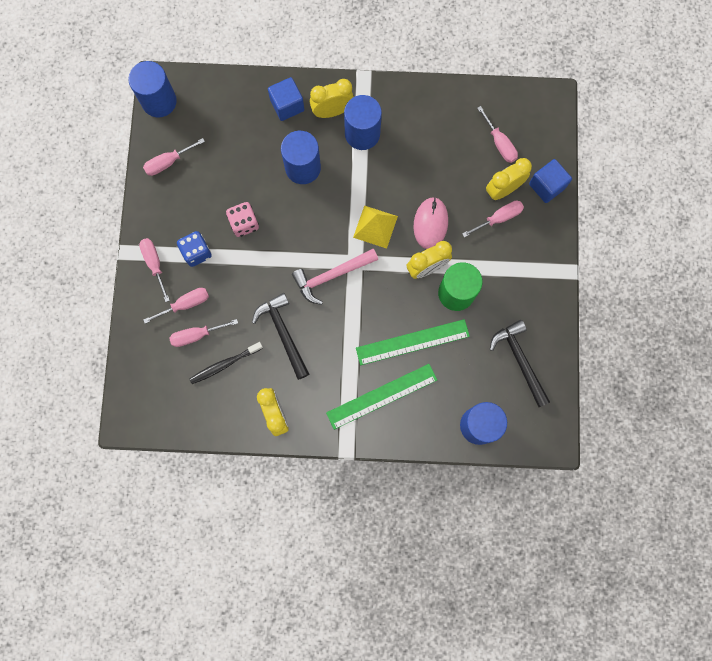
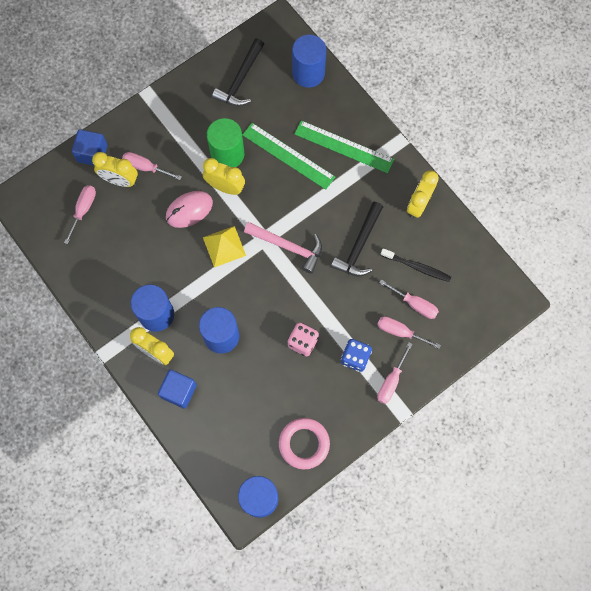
camera: 130 degrees left, 5 degrees down
pink screwdriver [143,138,205,176] -> pink ring [279,418,330,469]

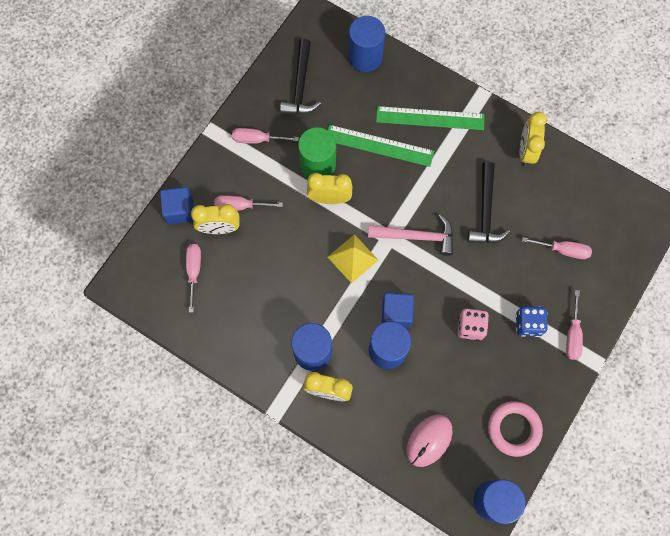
camera: 20 degrees left, 0 degrees up
blue cube [158,370,197,409] -> blue cube moved to [381,292,414,328]
pink mouse [166,191,213,228] -> pink mouse moved to [406,415,453,467]
pink screwdriver [377,316,441,349] -> pink screwdriver moved to [232,128,299,144]
black toothbrush [381,248,451,282] -> none

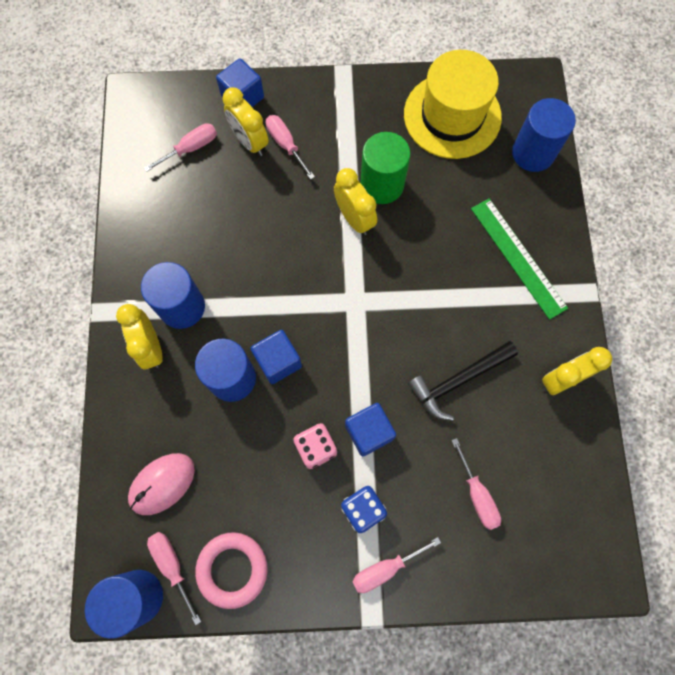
camera: 55 degrees right, 0 degrees up
pink screwdriver [232,128,299,144] -> pink screwdriver moved to [147,532,201,625]
black hammer [280,39,321,114] -> yellow hat [404,50,502,159]
green ruler [328,125,434,167] -> none
yellow pyramid [328,234,378,283] -> none
pink hammer [368,214,453,256] -> none
pink mouse [406,415,453,467] -> pink mouse turned 45 degrees counterclockwise [128,453,195,515]
none -> blue cube [345,403,396,456]

